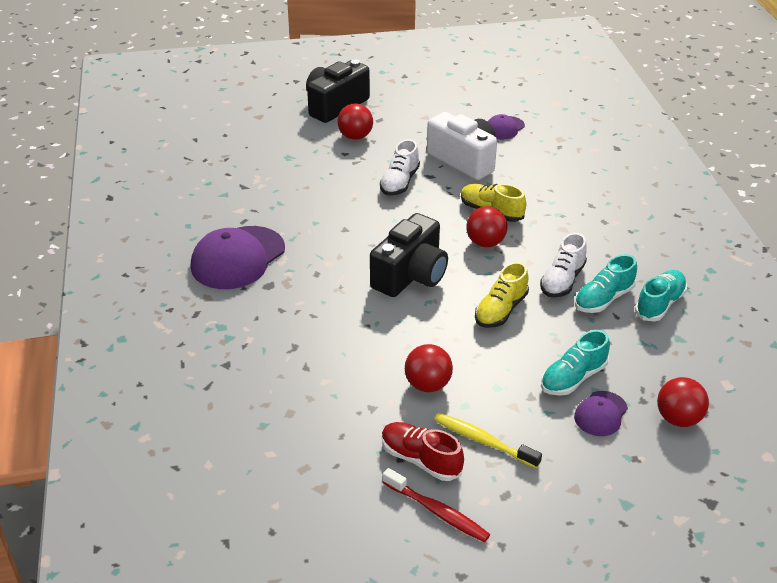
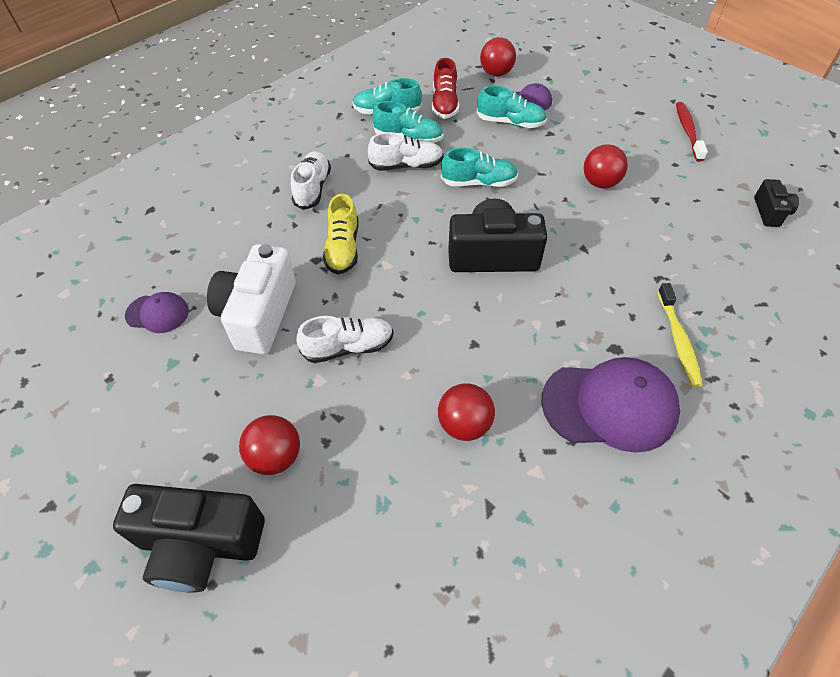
camera: 125 degrees left, 15 degrees up
red shoe [382,422,464,481] -> red shoe moved to [432,58,459,119]
yellow toothbrush [434,413,542,469] -> yellow toothbrush moved to [657,283,703,387]
red ball [466,206,508,247] -> red ball moved to [438,383,495,441]
yellow shoe [475,262,529,328] -> turquoise shoe [441,148,518,187]
none -> white shoe [291,151,331,210]
none -> black camera [754,179,799,227]

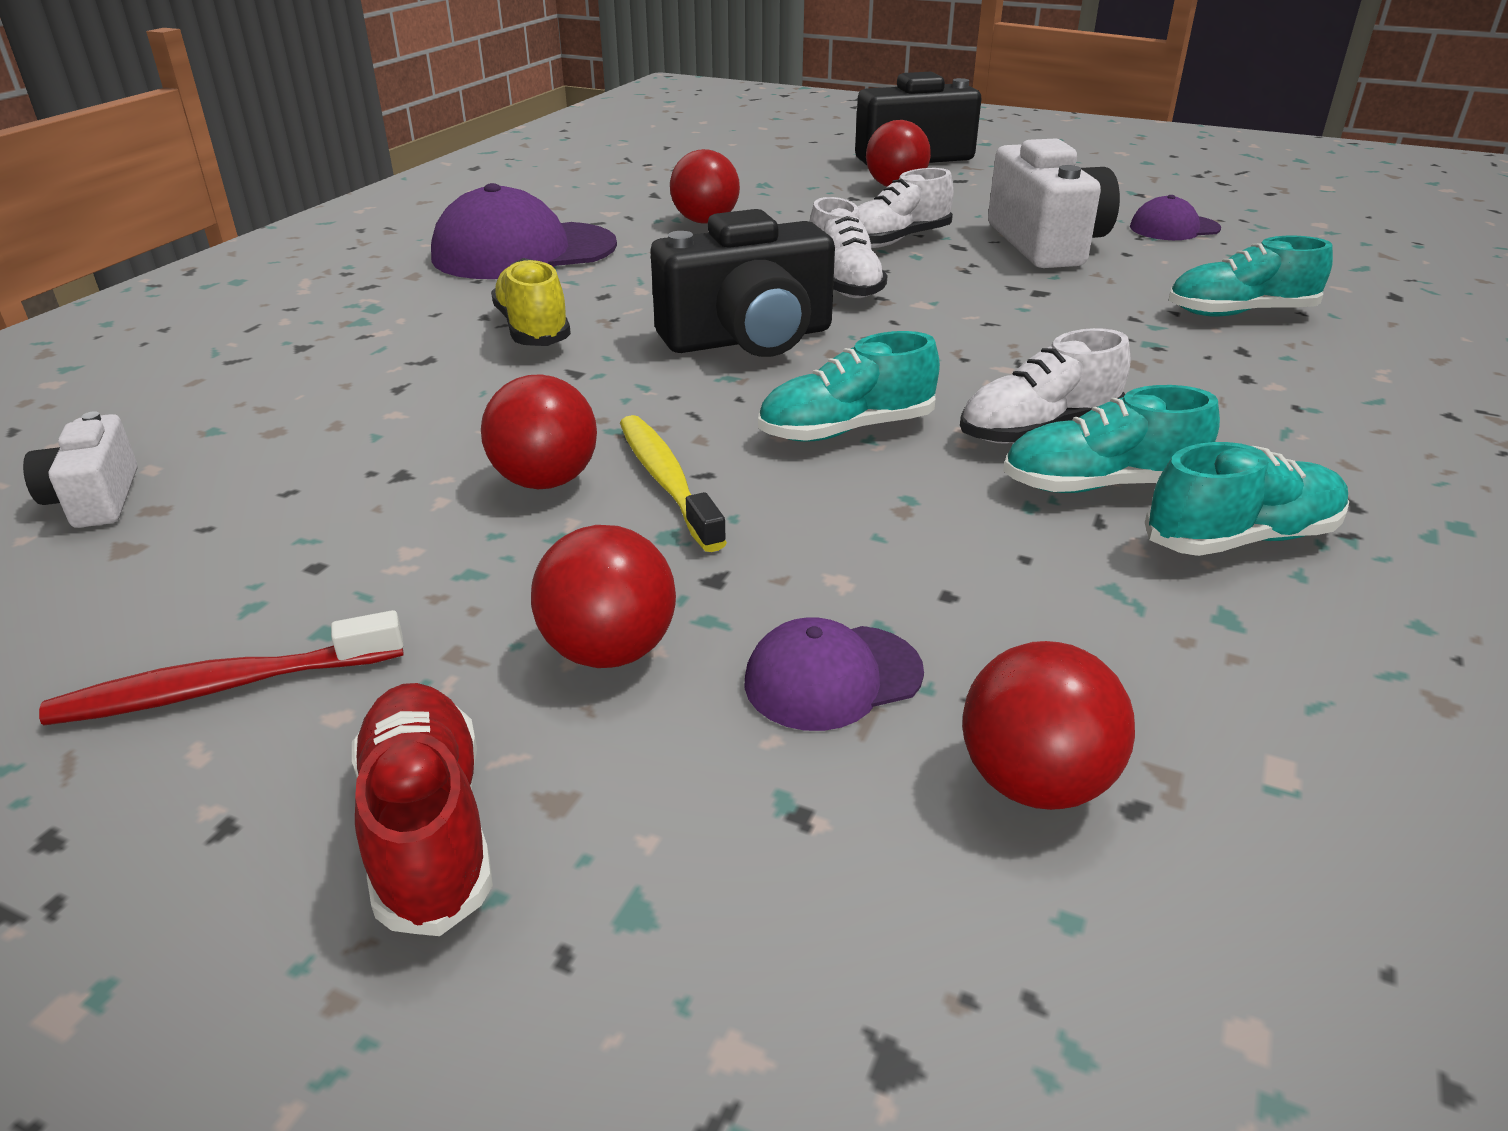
camera: 160 degrees right, 20 degrees down
white shoe [291,151,331,210] -> white shoe moved to [809,197,888,298]
yellow shoe [323,194,358,274] -> yellow shoe moved to [491,258,571,346]
red shoe [432,58,459,119] -> red shoe moved to [352,683,493,936]
turquoise shoe [477,86,547,128] -> turquoise shoe moved to [1168,236,1333,317]
yellow toothbrush [657,283,703,387] -> yellow toothbrush moved to [620,415,727,552]
red toothbrush [676,102,708,162] -> red toothbrush turned 90 degrees clockwise [39,610,404,725]
black camera [754,179,799,227] -> white camera [23,411,137,528]
none -> red ball [531,525,676,668]

